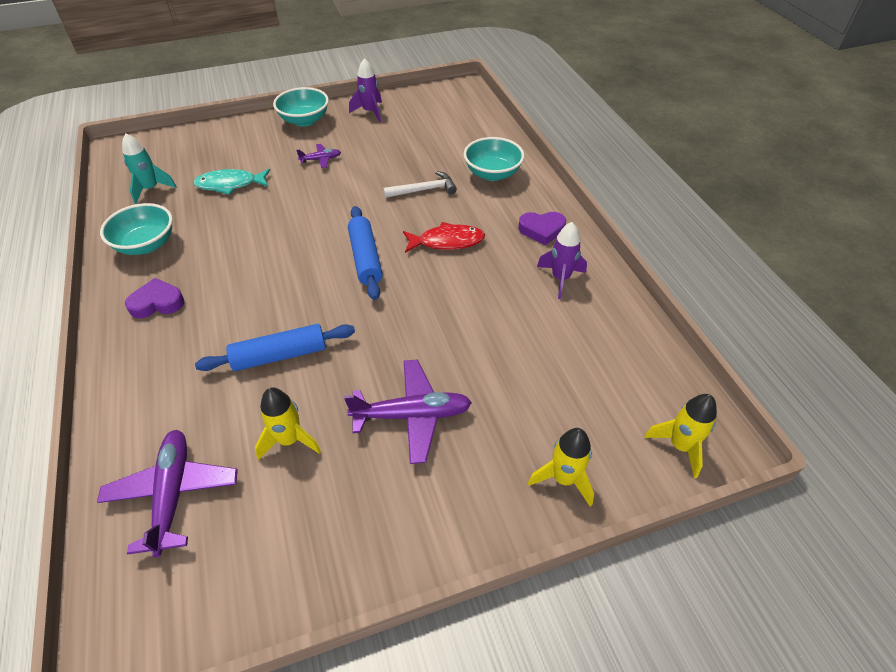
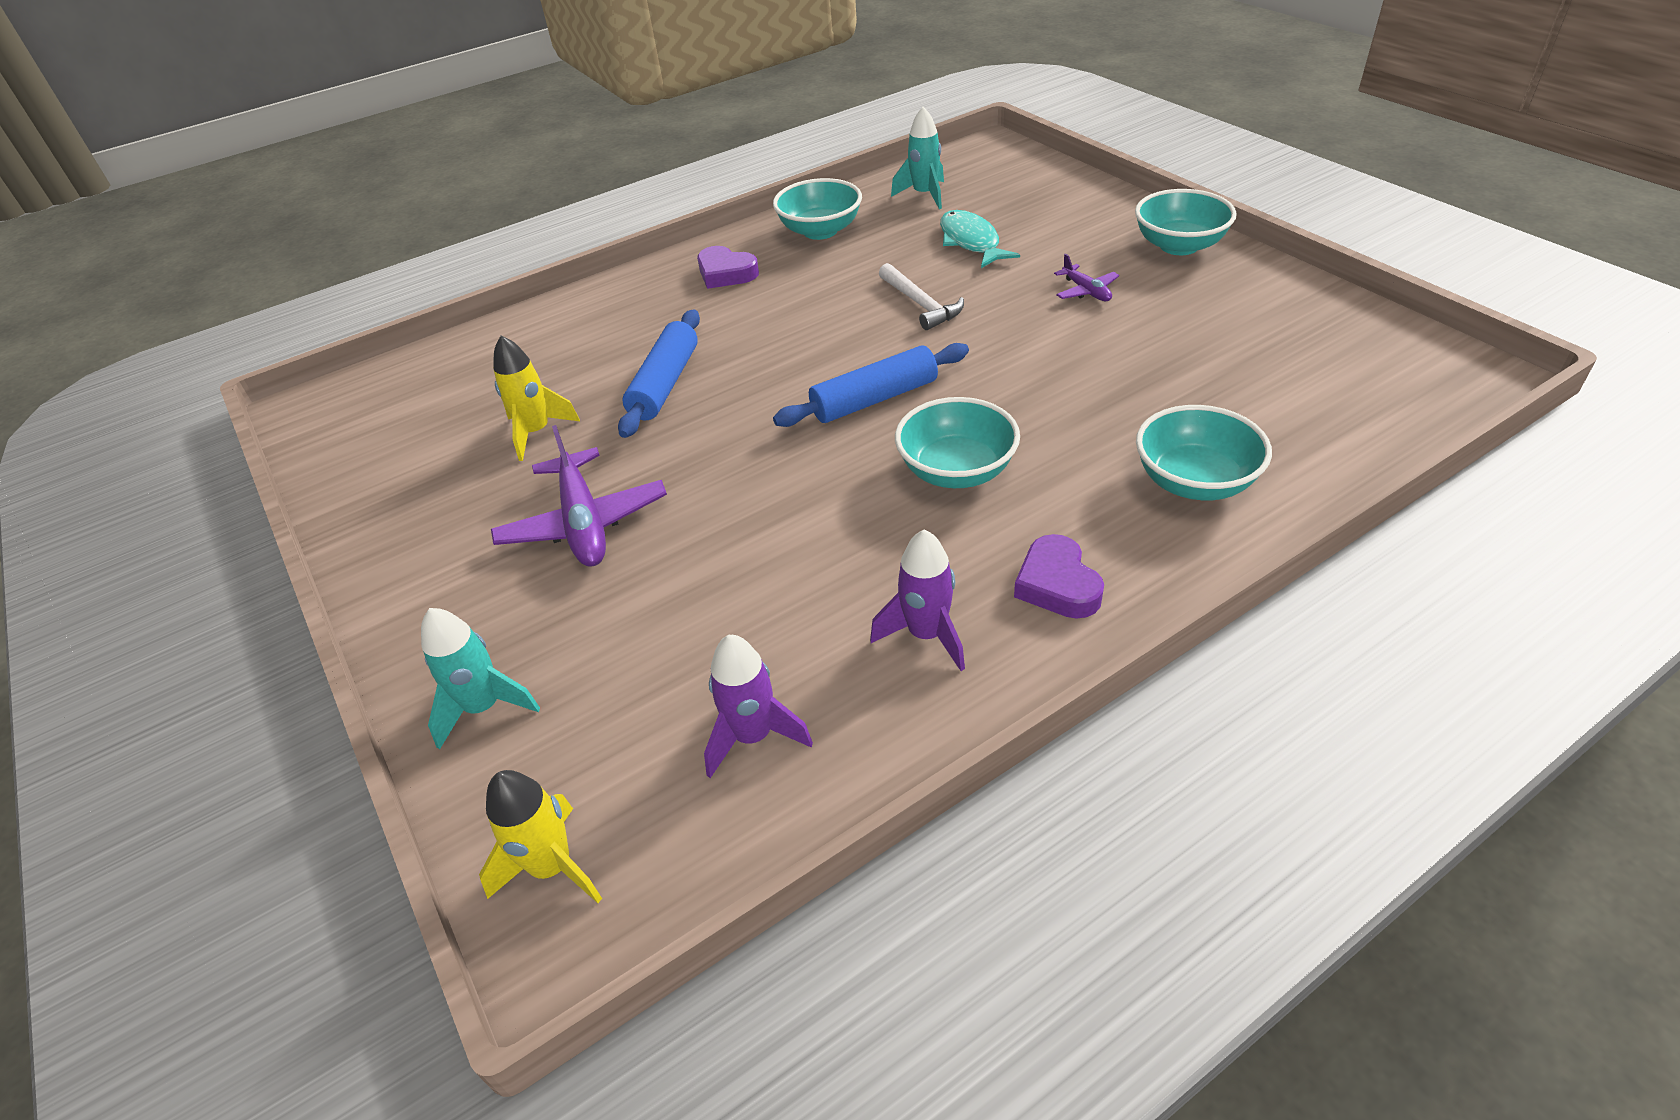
camera: 80 degrees right, 5 degrees down
purple plane [97,430,238,557] -> none
purple heart [125,278,185,318] -> purple heart turned 150 degrees clockwise [697,246,759,289]
blue rolling pin [195,324,355,371] -> blue rolling pin turned 45 degrees clockwise [618,309,700,438]
purple rocket [349,58,382,122] -> purple rocket moved to [704,635,813,778]
white hammer [383,171,457,198] -> white hammer moved to [879,263,964,330]
red fish [403,222,485,253] -> turquoise bowl [895,397,1020,488]
yellow rocket [528,428,594,507] -> turquoise rocket [421,608,540,750]

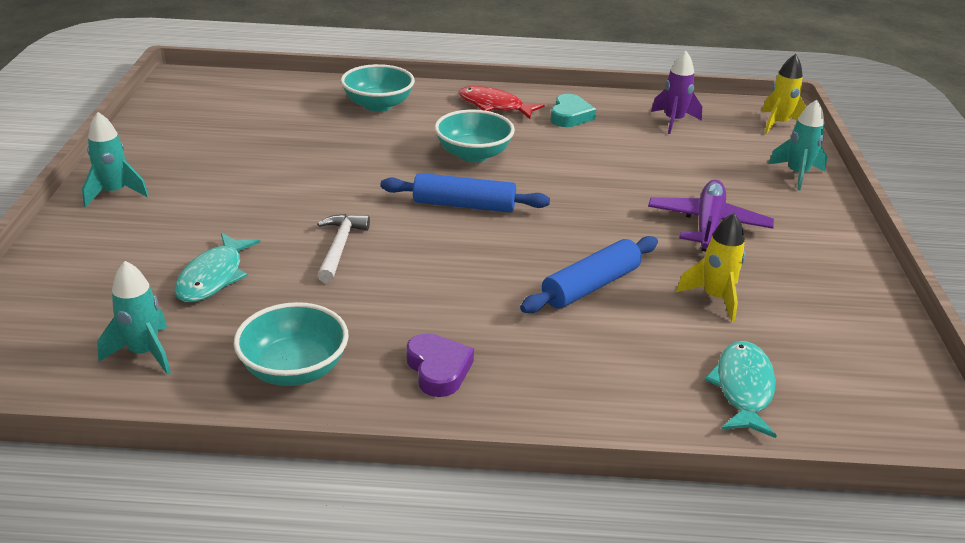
camera: 150 degrees left, 10 degrees down
purple rocket [870,530,965,671] -> turquoise heart [551,94,596,127]
purple heart [1014,534,1104,619] -> red fish [458,86,545,119]
purple plane [1054,254,1119,301] -> none
turquoise bowl [1135,189,1237,255] -> turquoise rocket [82,112,149,207]
none -> turquoise fish [704,341,777,438]

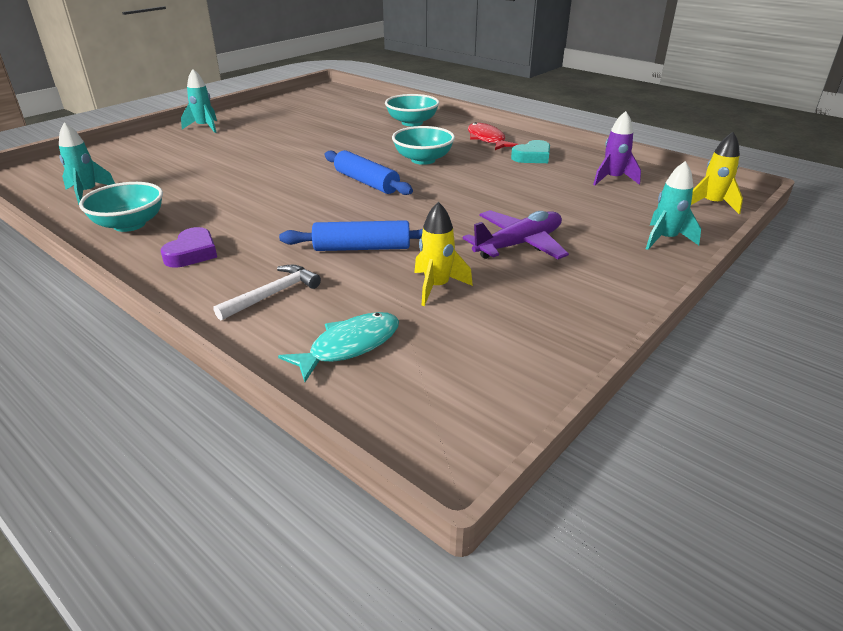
camera: 40 degrees right, 0 degrees up
turquoise fish [174,233,260,302] -> none
white hammer [317,214,370,283] -> white hammer moved to [214,265,321,321]

